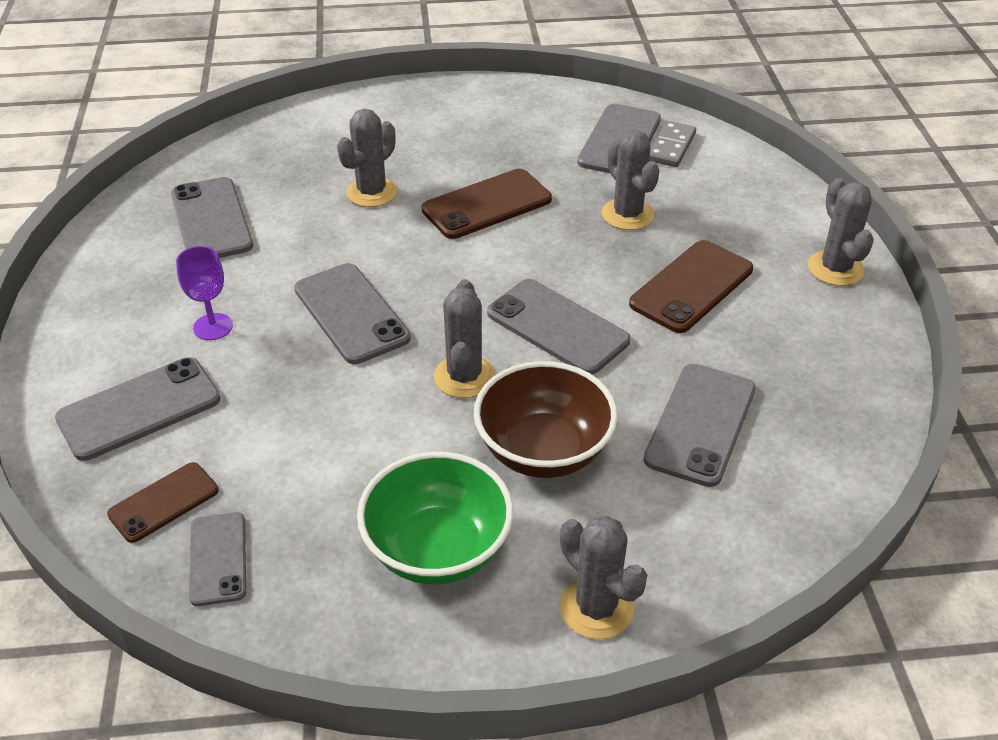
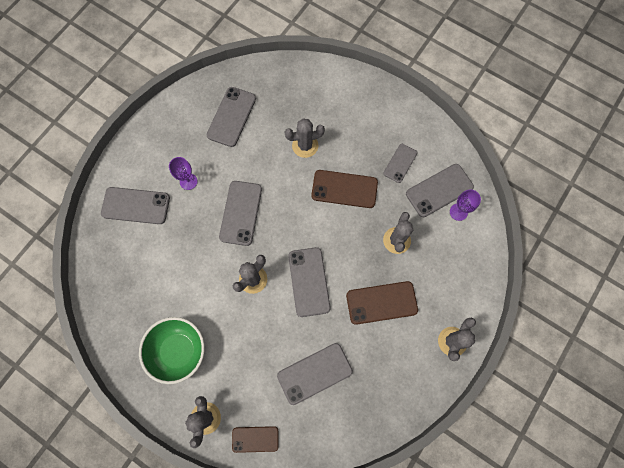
camera: 40 degrees right, 30 degrees up
brown phone [107,462,219,543] -> brown phone moved to [232,426,278,453]
grey phone [189,512,246,606] -> grey phone moved to [383,144,417,183]
brown bowl [474,361,618,478] -> none
grey domino [649,121,696,167] -> purple goblet [450,189,481,221]

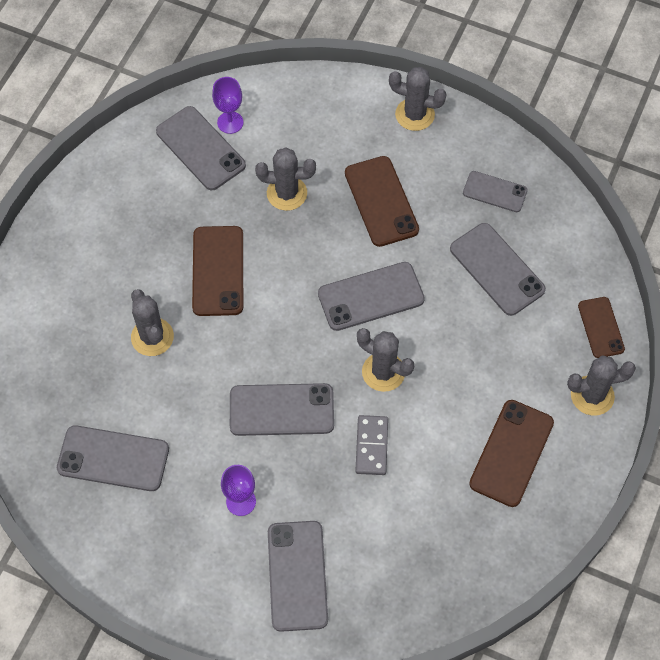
camera: 100 degrees left, 10 degrees down
green bowl [139,317,205,384] -> brown phone [469,400,554,507]
grey phone [383,144,417,183] -> grey phone moved to [463,171,528,212]
none -> grey domino [355,415,388,475]

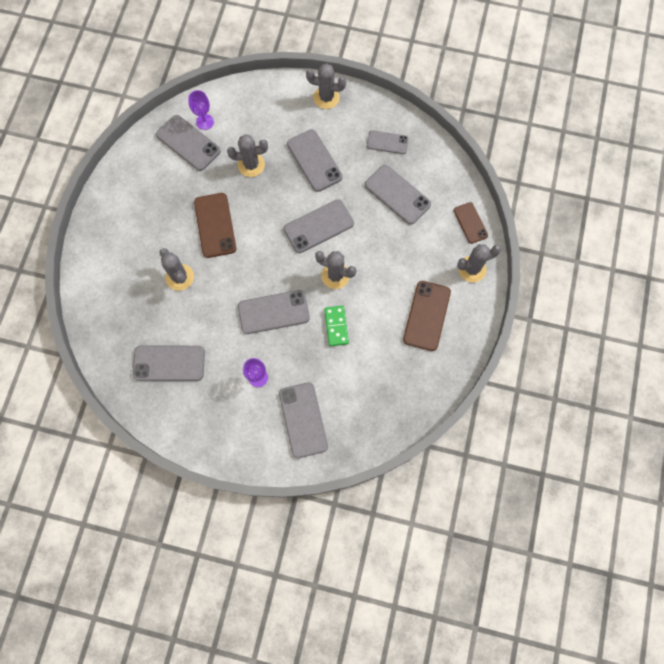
camera: 10 degrees left, 10 degrees up
brown phone [345,156,419,247] -> grey phone [287,129,343,192]
grey domino [355,415,388,475] -> green domino [324,305,349,346]

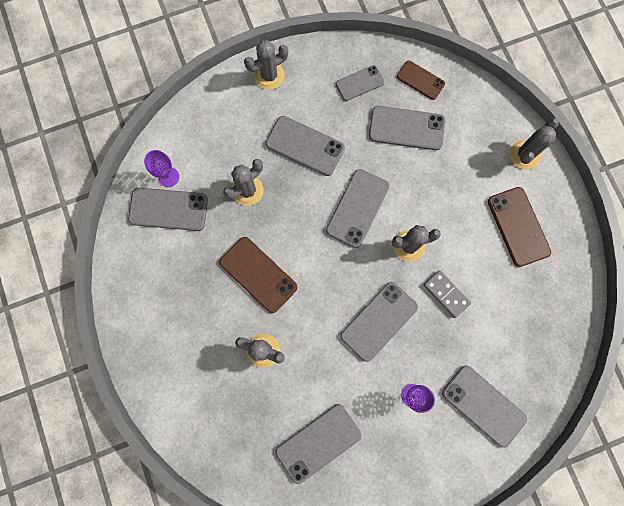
camera: 35 degrees left, 5 degrees up
green domino [324,305,349,346] -> grey domino [424,270,471,318]
brown phone [454,202,488,244] -> brown phone moved to [397,61,445,100]

